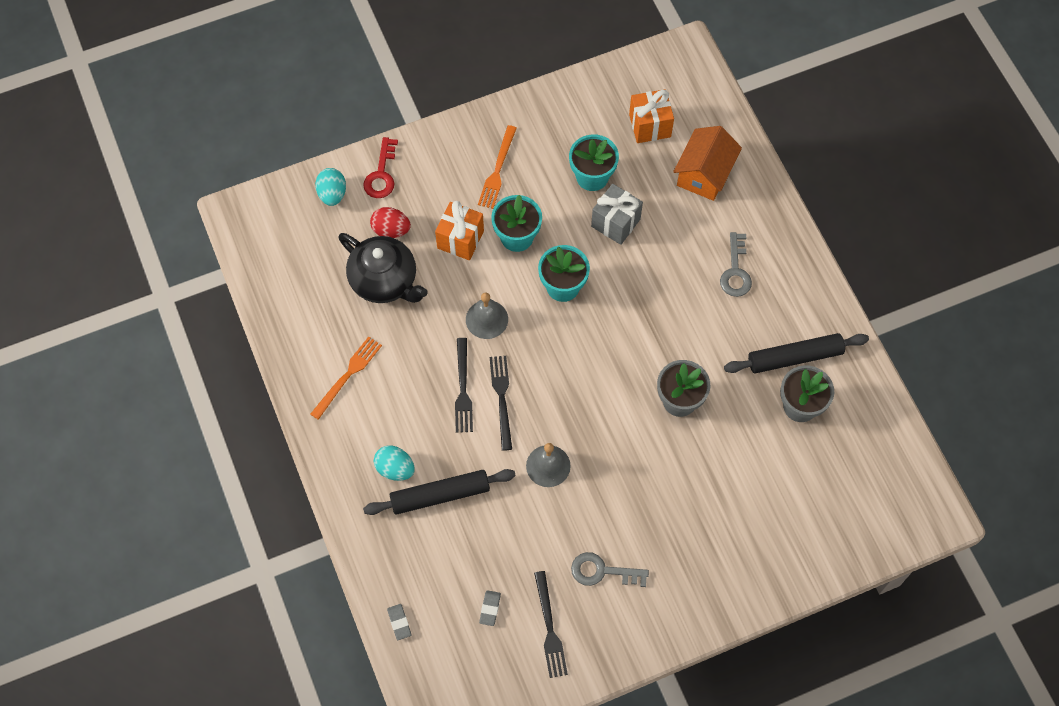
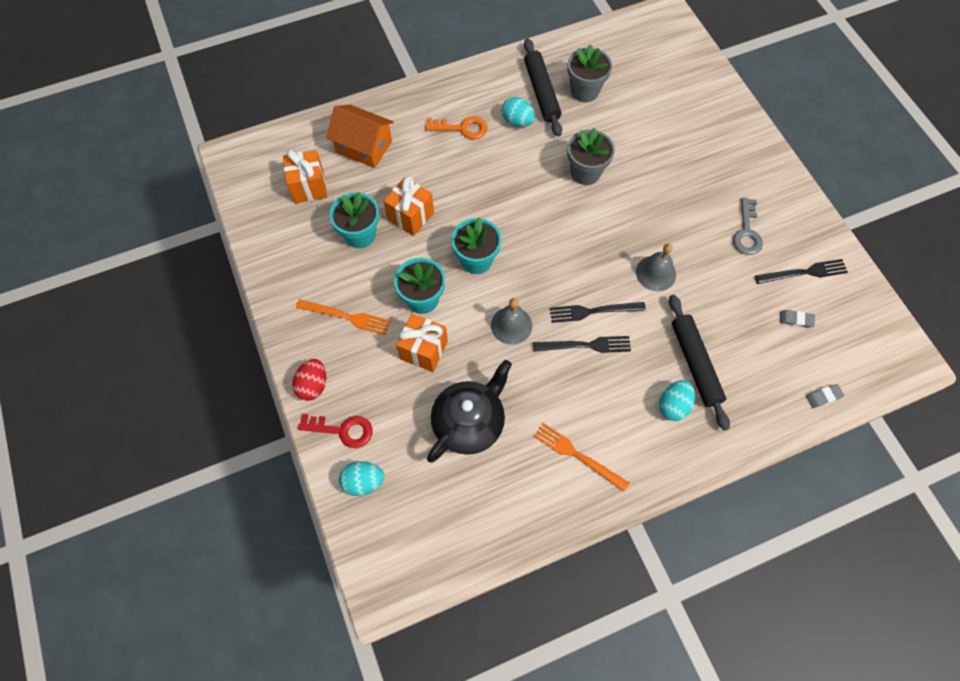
camera: 90 degrees left, 0 degrees up
red egg [370,207,411,238] -> red egg moved to [292,359,326,401]
grey gift [591,184,643,245] -> orange gift [384,176,434,236]
grey key [720,232,752,297] -> orange key [425,116,487,139]
none -> turquoise egg [501,97,535,127]

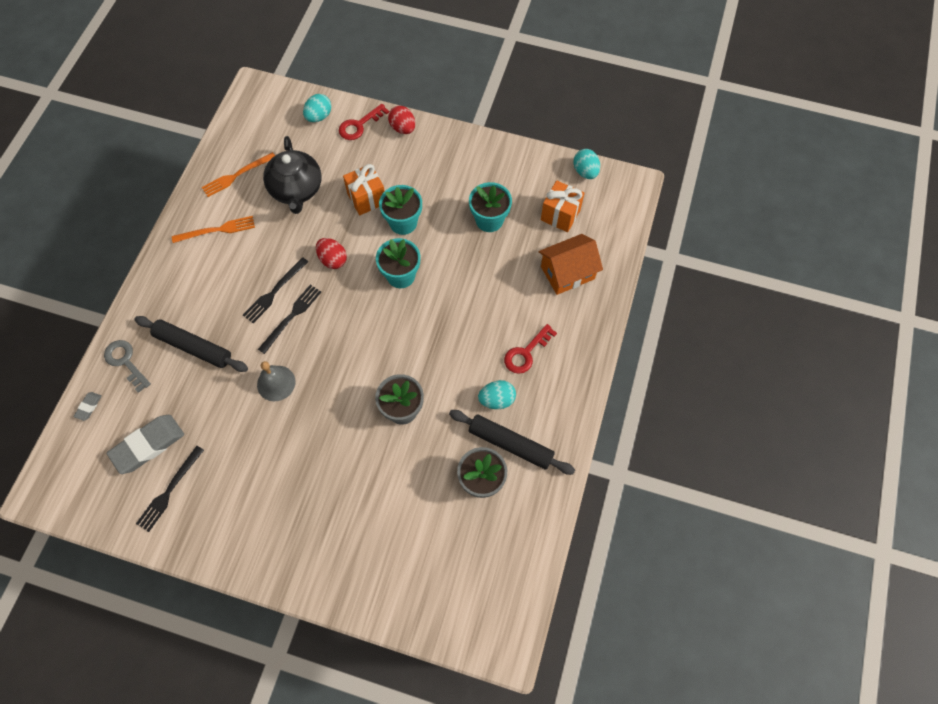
camera: 130 degrees right, 0 degrees up
orange fork [296,299,390,335] -> orange fork moved to [202,152,275,197]
orange gift [384,176,434,236] -> none
orange key [425,116,487,139] -> red key [504,324,557,374]
grey bell [491,298,532,345] -> red egg [316,238,347,269]
turquoise egg [659,380,695,421] -> turquoise egg moved to [573,149,600,179]
grey key [733,198,763,255] -> grey key moved to [104,340,151,393]
grey eraser [780,310,815,328] -> grey eraser [107,415,184,474], size x2.24

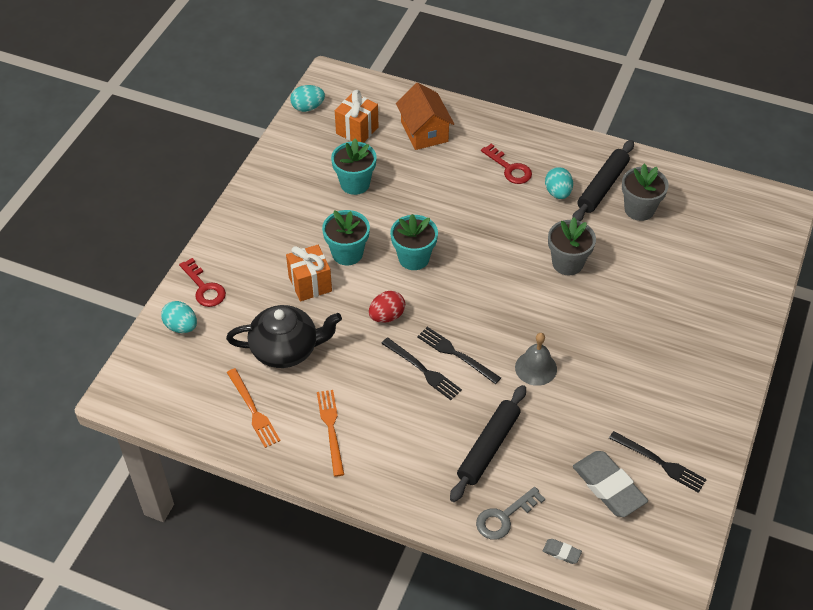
camera: 85 degrees left, 15 degrees down
red egg [388,106,415,134] -> none

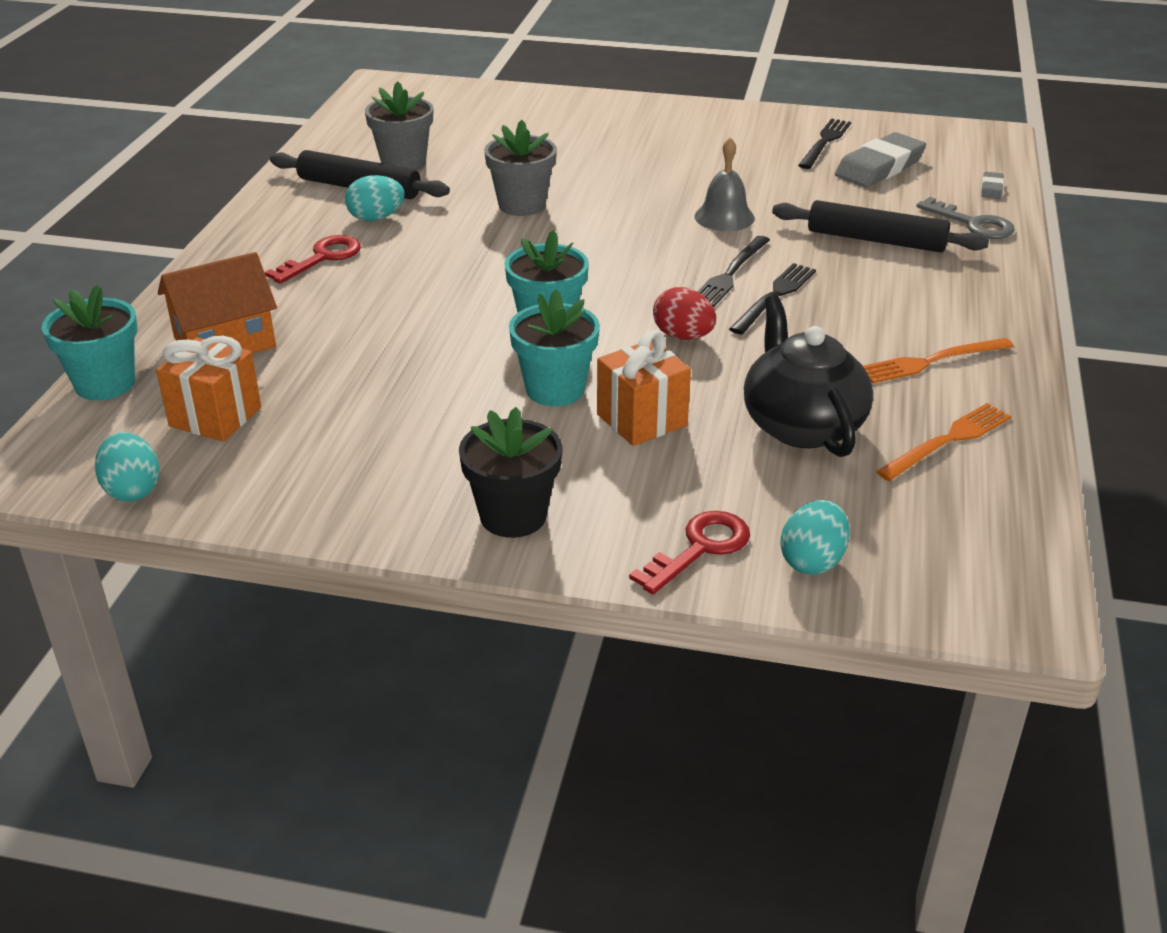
camera: 100 degrees left, 15 degrees down
turquoise flower pot [331,138,377,195] -> turquoise flower pot moved to [42,285,138,400]
none -> black flower pot [459,407,563,538]

